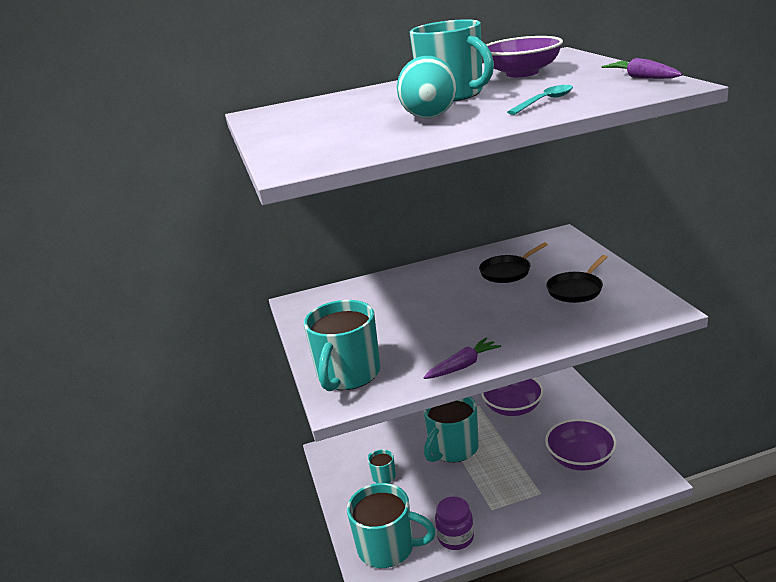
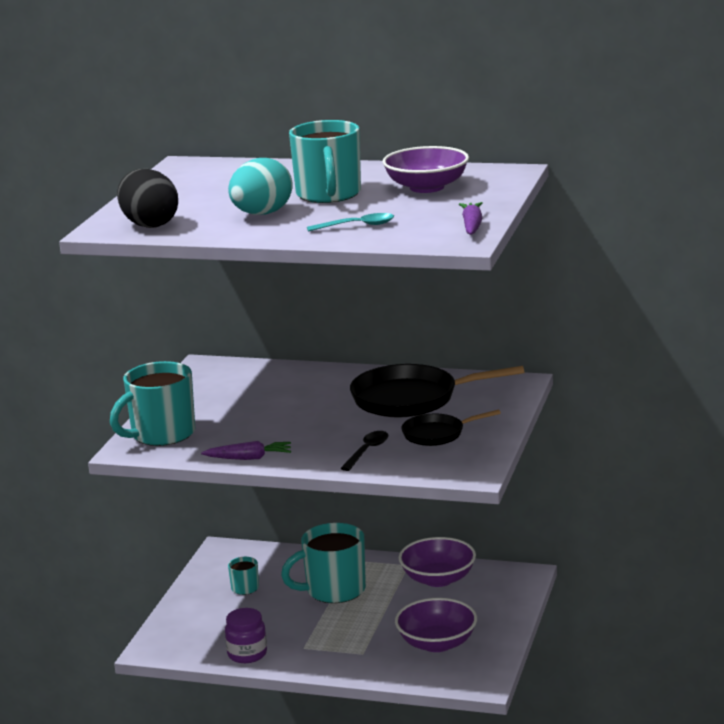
camera: 30 degrees right, 5 degrees down
turquoise mug [347,483,436,568] -> none
black pan [479,242,548,283] -> black pan [350,364,524,418], size x1.79
none -> black egg [117,169,178,228]
none -> black spoon [340,431,389,471]

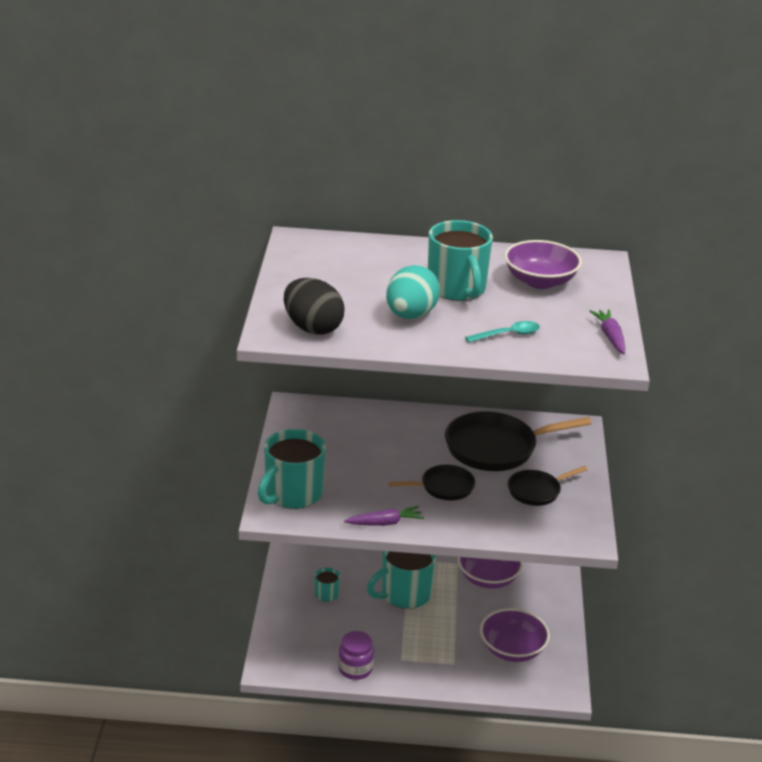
camera: 15 degrees left, 10 degrees up
black spoon [340,431,389,471] -> none
none -> black pan [388,465,475,501]

